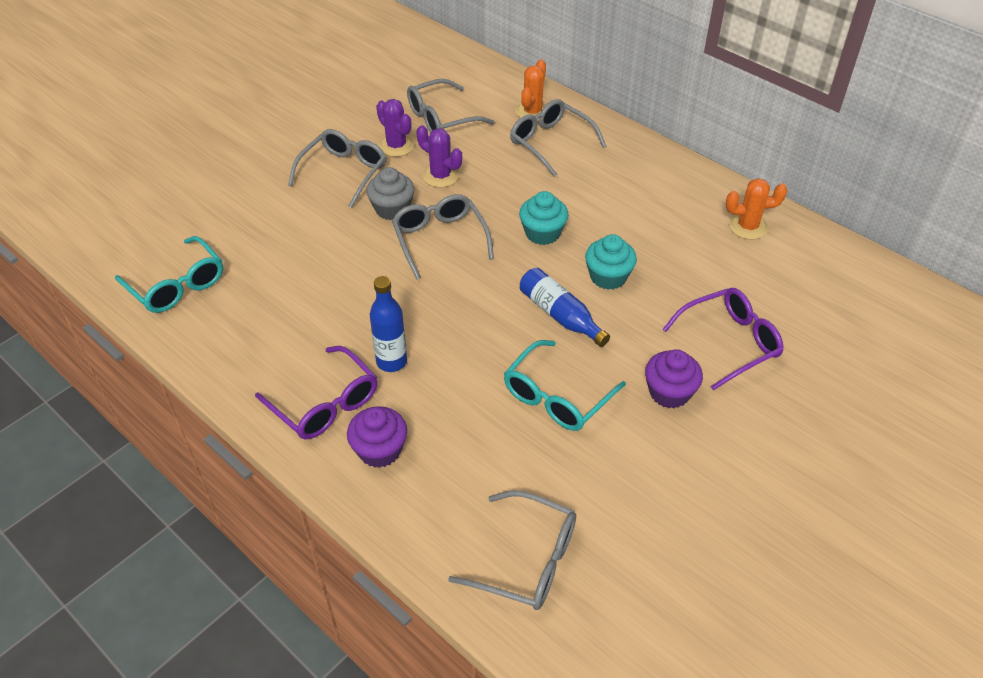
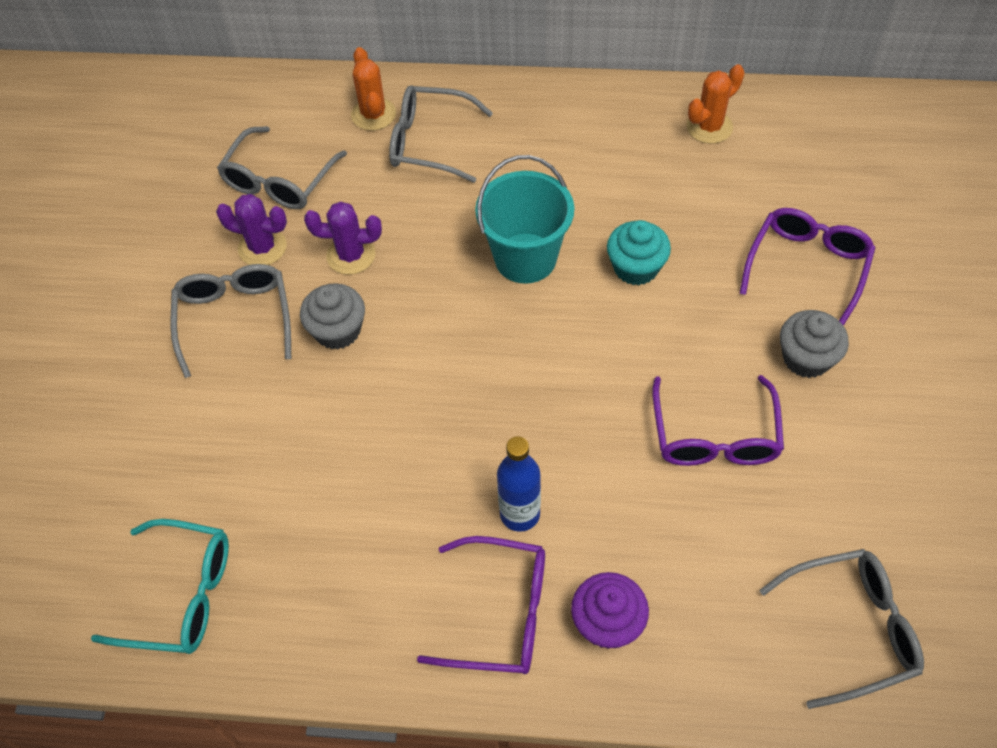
camera: 35 degrees left, 10 degrees up
grey glasses [392,194,494,280] -> none
turquoise glasses [504,340,626,431] -> purple glasses [652,375,784,466]
turquoise cupcake [519,191,569,245] -> turquoise bucket [475,155,574,284]
blue bottle [520,268,610,347] -> none
purple cupcake [645,349,703,409] -> grey cupcake [780,310,849,378]

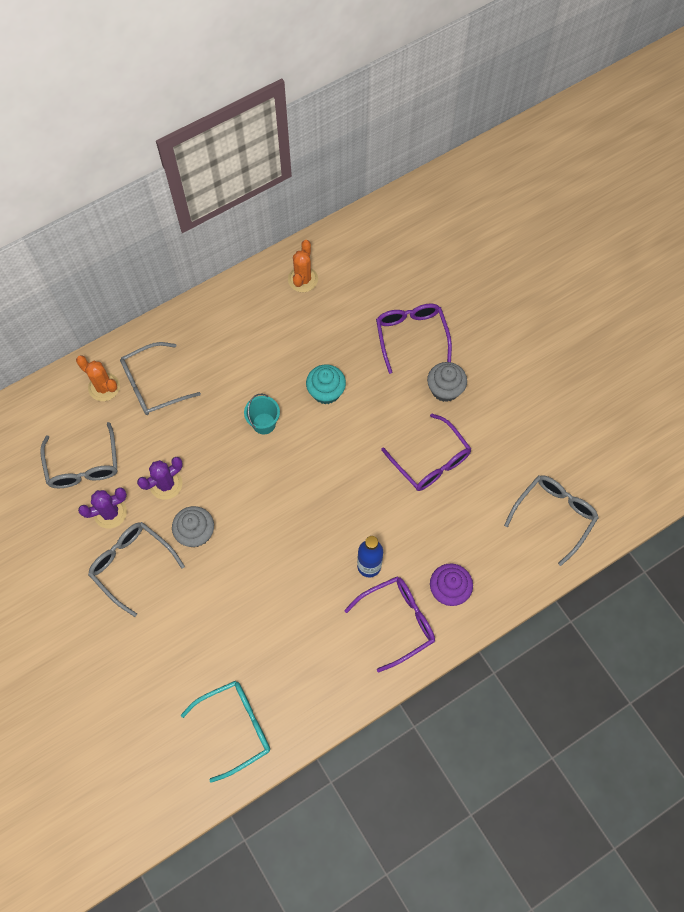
camera: 40 degrees left, 10 degrees up
turquoise bucket [475,155,574,284] -> turquoise bucket [244,393,280,434], size x0.58

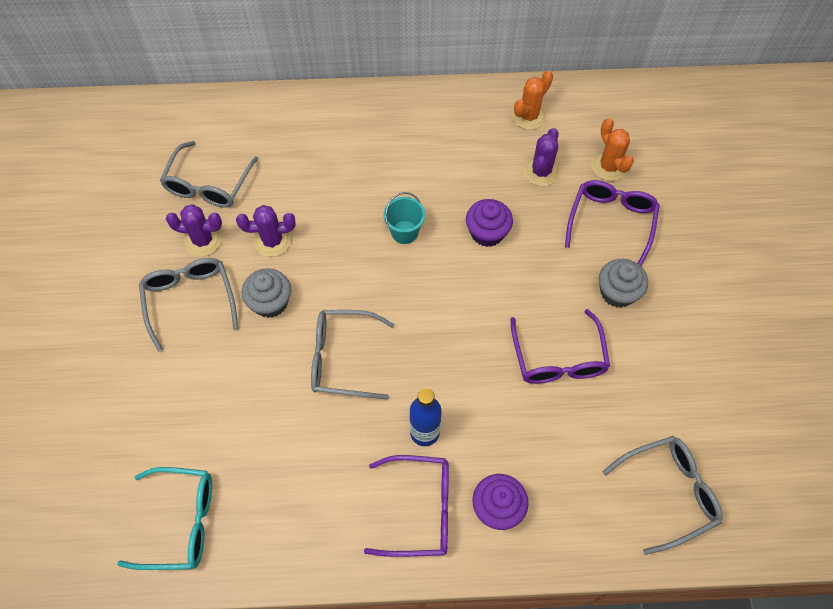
camera: 30 degrees right, 5 degrees down
orange cactus [76,355,120,401] -> orange cactus moved to [591,118,634,181]
grey glasses [120,342,201,415] -> grey glasses moved to [311,310,394,400]
turquoise cupcake [306,365,346,404] -> purple cupcake [466,199,513,247]
none -> purple cactus [523,128,559,186]

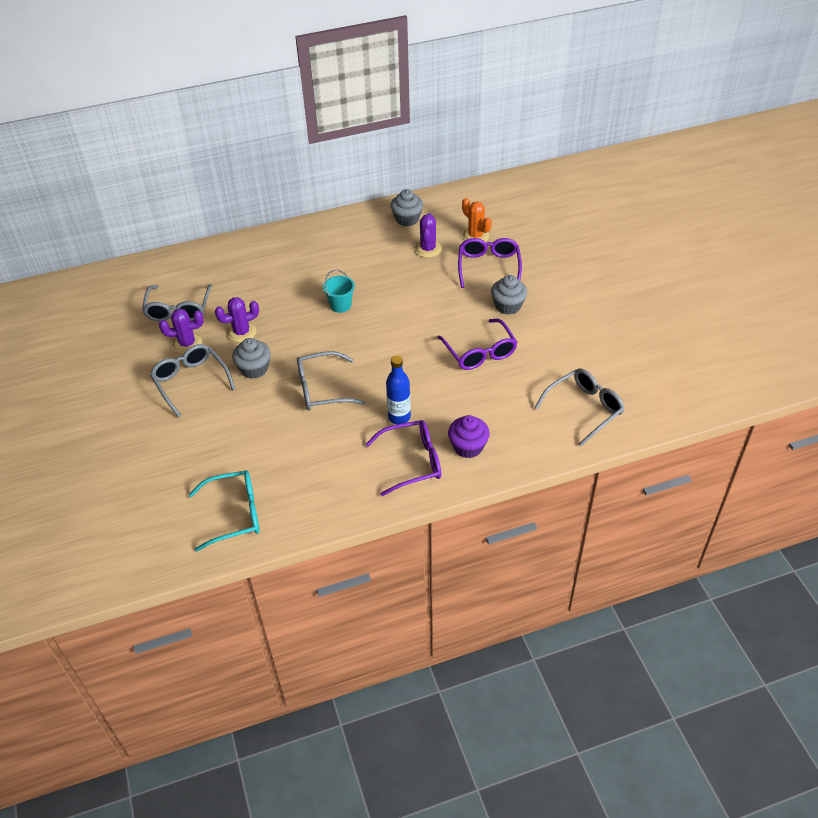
camera: 15 degrees left, 15 degrees down
purple cupcake [466,199,513,247] -> none
orange cactus [512,70,553,130] -> grey cupcake [391,189,423,226]

